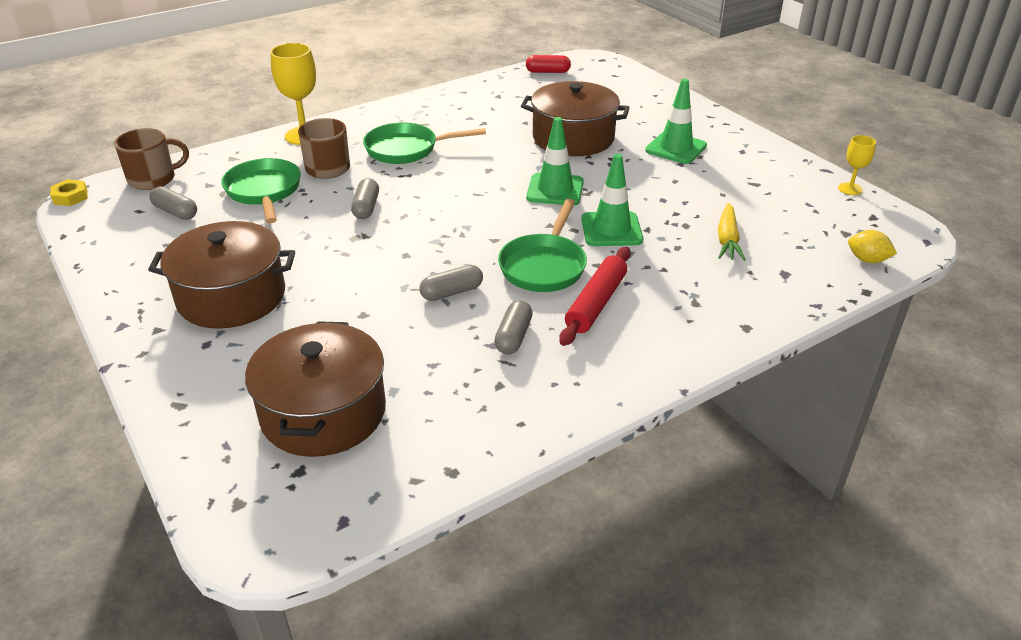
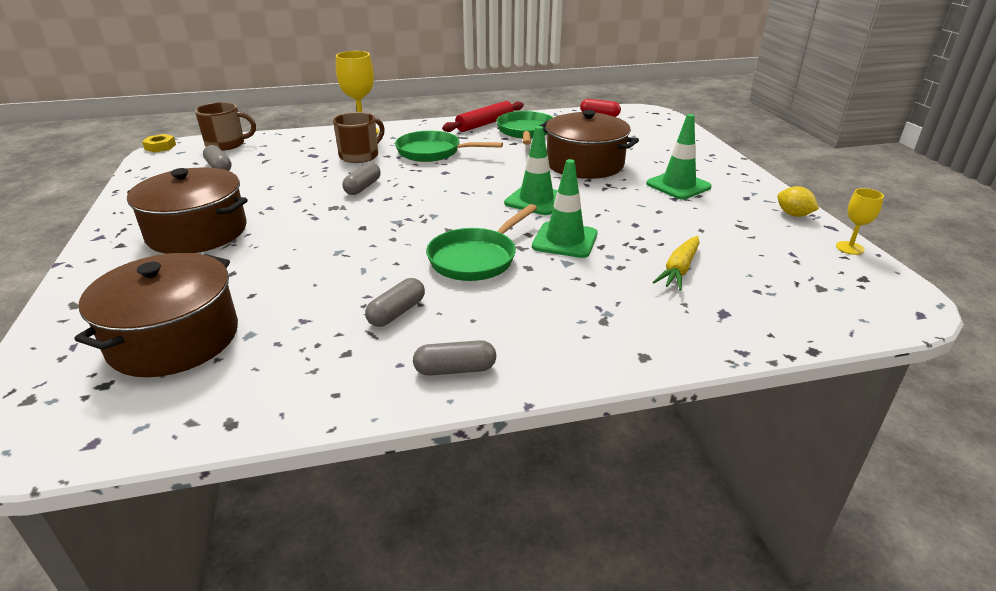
camera: 20 degrees right, 5 degrees down
green pan [221,158,301,223] -> green pan moved to [496,111,554,145]
grey capsule [419,265,483,301] -> grey capsule moved to [413,340,496,376]
red rolling pin [559,247,631,346] -> red rolling pin moved to [442,101,524,132]
yellow lemon [848,230,897,263] -> yellow lemon moved to [777,186,819,217]

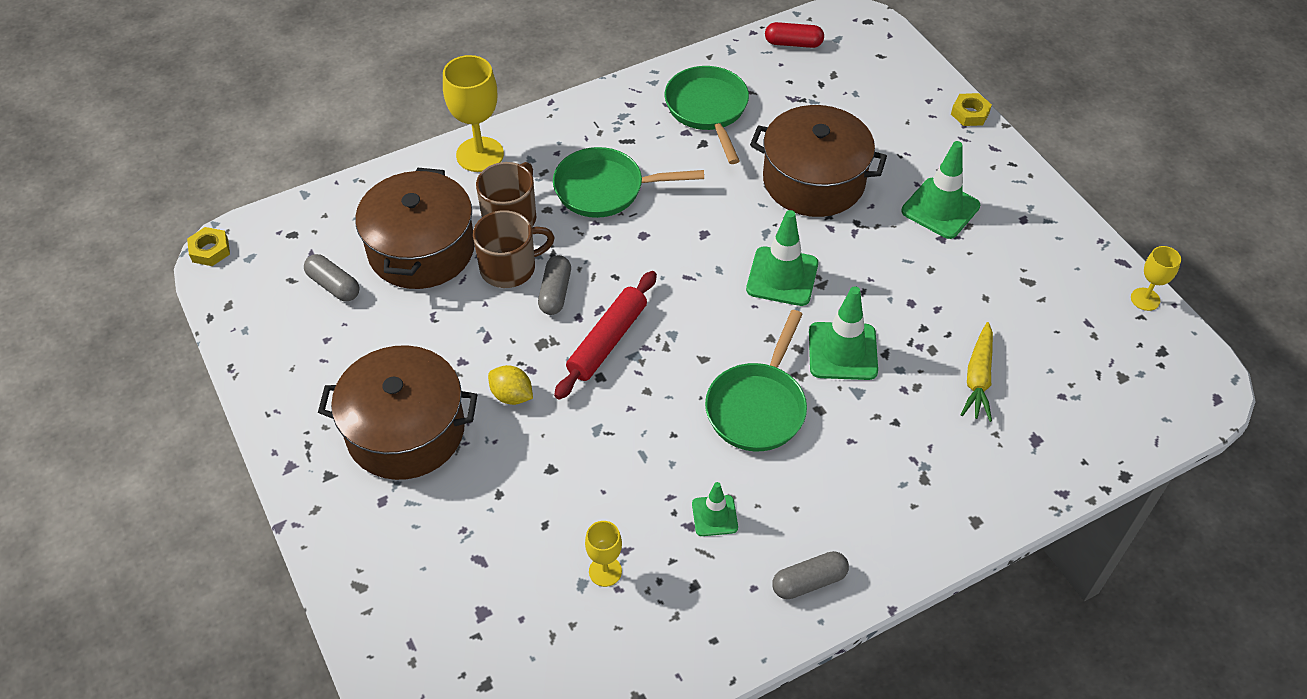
camera: 15 degrees left, 20 degrees up
brown pot [74,253,238,377] -> brown pot moved to [355,168,475,289]
brown mug [195,102,256,151] -> brown mug moved to [473,210,555,288]
grey capsule [365,278,425,327] -> green traffic cone [692,482,738,536]
red rolling pin [442,101,524,132] -> red rolling pin moved to [554,271,657,400]
yellow lemon [777,186,819,217] -> yellow lemon moved to [488,365,533,405]
none -> yellow goblet [585,521,622,587]
none -> yellow nut [951,93,992,126]

